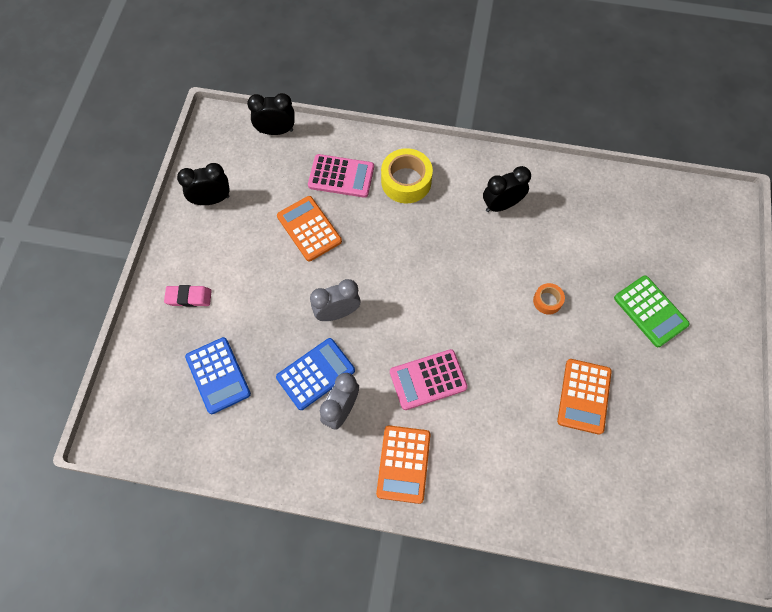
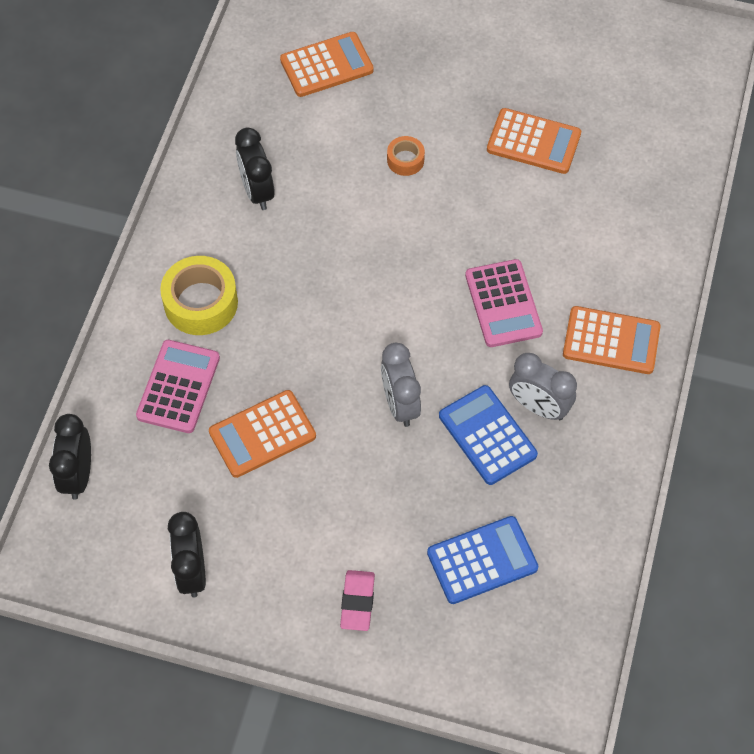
camera: 85 degrees left, 5 degrees down
green calculator [614,275,690,347] -> none
none -> orange calculator [280,32,374,97]

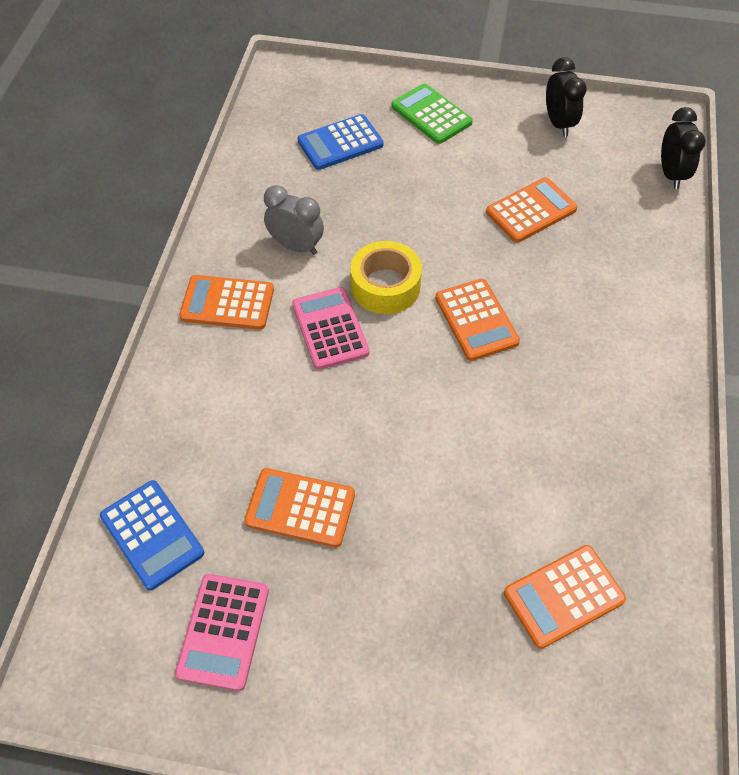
camera: 175 degrees right, 5 degrees down
pink calculator [136,340,220,433] -> pink calculator moved to [175,574,269,691]
yellow tape [160,256,238,335] -> yellow tape moved to [351,241,422,314]
black clock [235,127,275,210] -> none
pink eraser [340,570,375,631] -> green calculator [391,83,473,144]
grey clock [381,343,421,427] -> none
orange tape [387,136,425,176] -> none
blue calculator [439,385,538,485] -> blue calculator moved to [100,480,204,591]
none -> orange calculator [435,279,520,361]

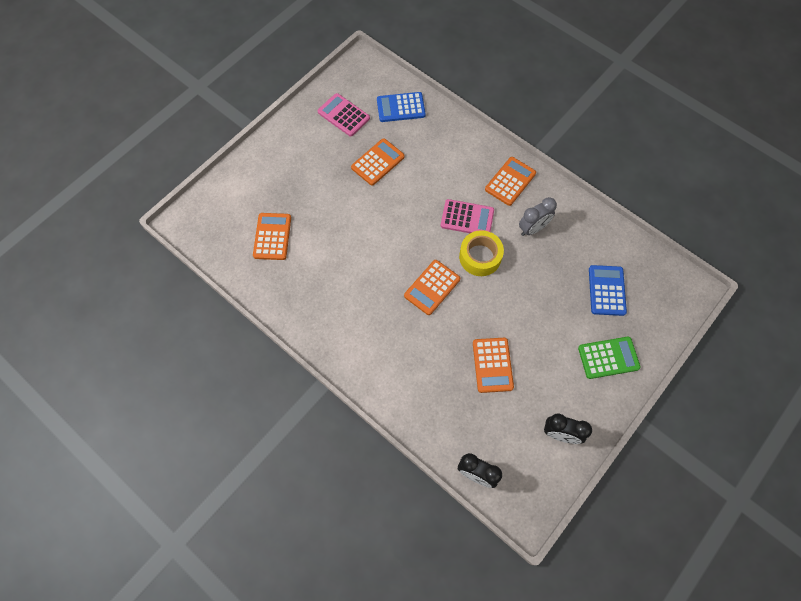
camera: 120 degrees right, 10 degrees up
orange calculator [435,279,520,361] -> orange calculator turned 60 degrees counterclockwise [404,260,460,315]

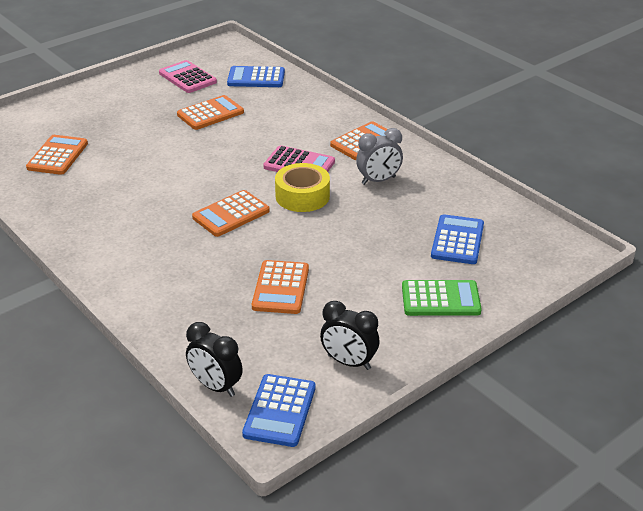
camera: 10 degrees right, 30 degrees down
none -> blue calculator [242,374,316,447]

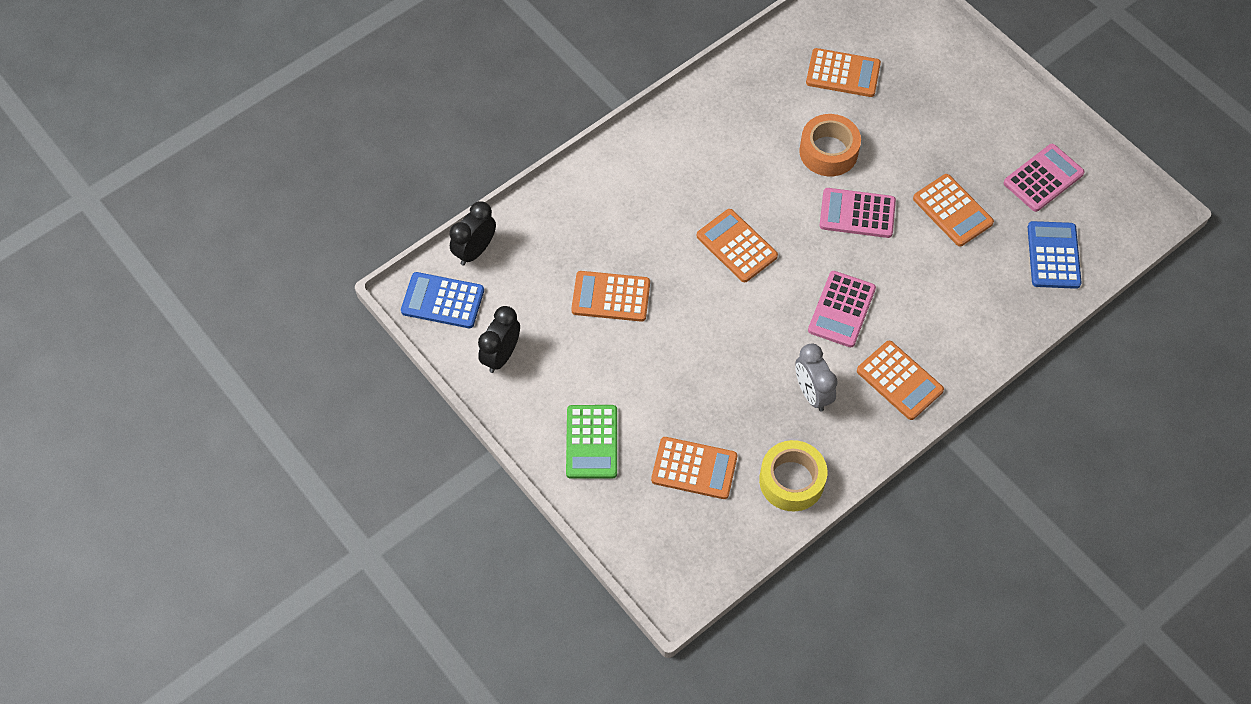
camera: 90 degrees right, 25 degrees up
yellow tape [275,163,330,212] -> yellow tape moved to [759,440,827,511]
blue calculator [431,214,484,264] -> orange calculator [651,437,737,499]
none -> orange tape [799,114,861,176]
none -> pink calculator [819,188,896,238]

